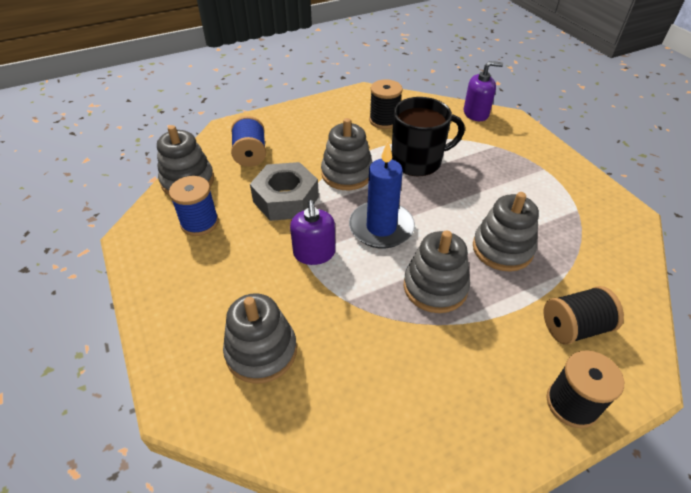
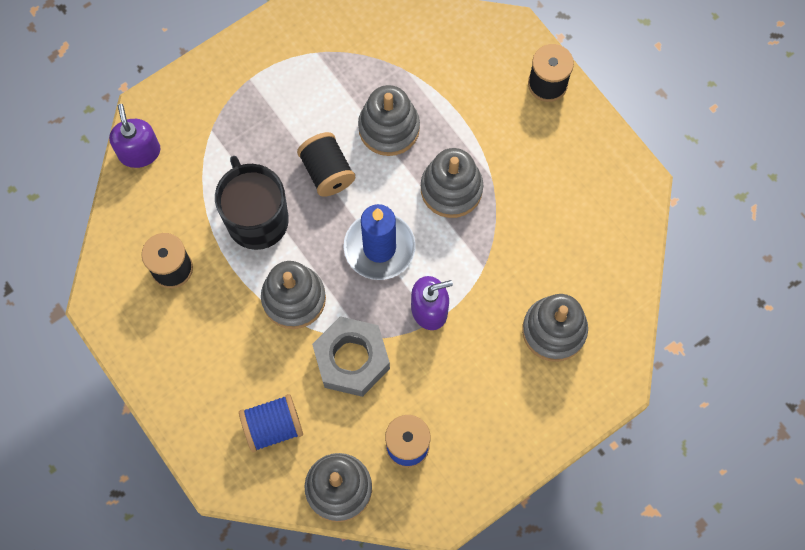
camera: 100 degrees left, 25 degrees up
black spool [544,286,624,345] -> black spool moved to [297,132,355,197]

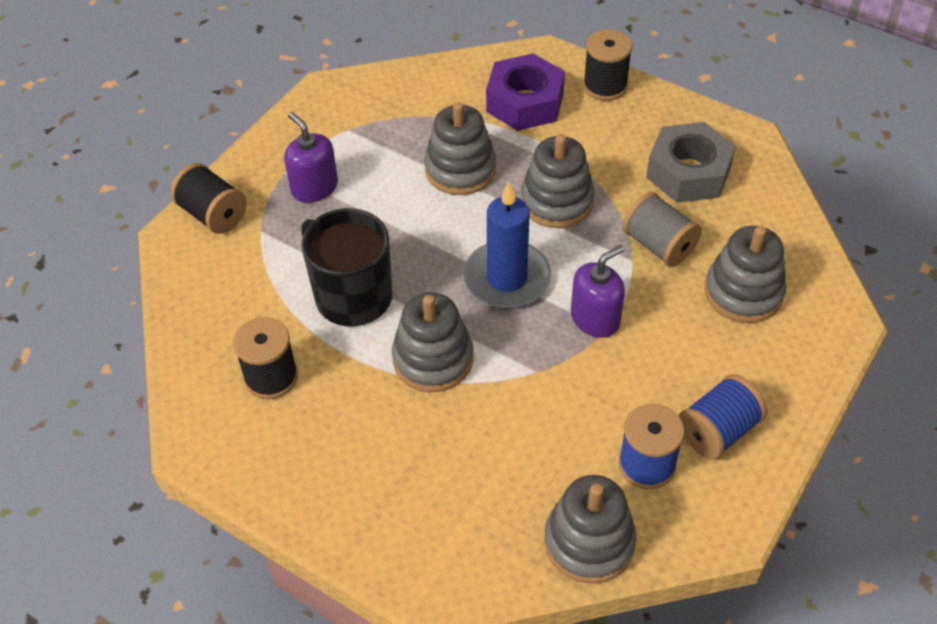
camera: 20 degrees left, 20 degrees down
purple soap dispenser [109,104,160,168] -> purple soap dispenser moved to [284,112,338,203]
blue spool [239,394,303,453] -> blue spool moved to [679,374,767,459]
black spool [297,132,355,197] -> black spool moved to [170,163,247,234]
grey nut [312,316,390,397] -> grey nut moved to [646,122,736,203]
none -> purple nut [486,53,565,131]
none -> grey spool [622,192,702,267]

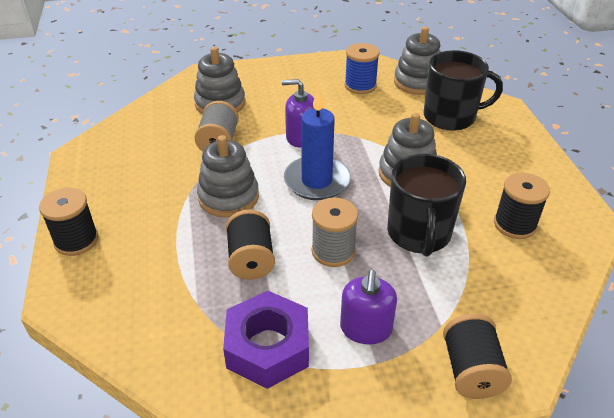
camera: 135 degrees left, 10 degrees down
grey stacking toy [424,102,496,195] -> black spool [226,209,275,280]
purple nut [486,53,565,131] -> purple nut moved to [223,291,309,389]
grey nut [646,122,736,203] -> none
blue spool [679,374,767,459] -> none
none -> grey spool [312,197,358,267]
none -> black mug [424,50,503,131]

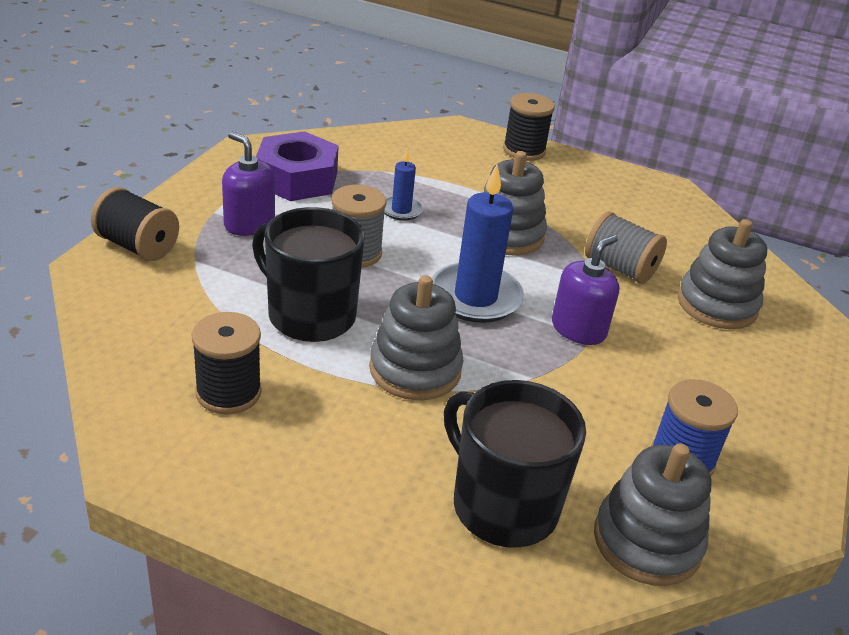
camera: 120 degrees right, 5 degrees down
black spool [226,209,275,280] -> blue candle [384,148,424,221]
black mug [424,50,503,131] -> black mug turned 105 degrees clockwise [444,380,586,548]

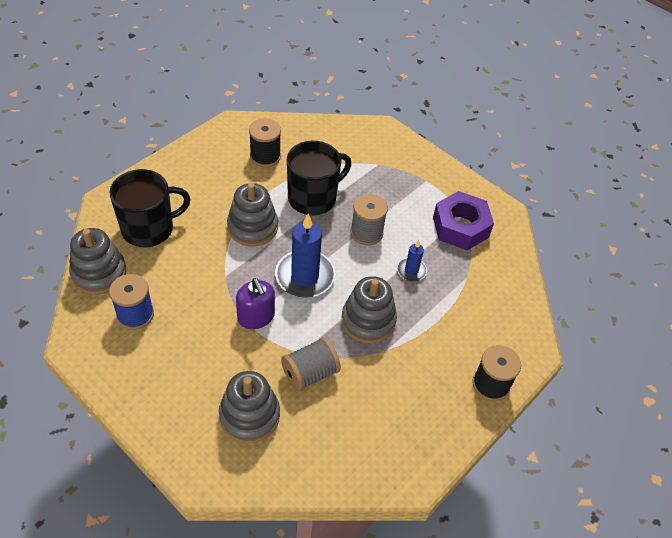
camera: 110 degrees right, 15 degrees up
black spool [91,187,179,261] -> none
purple soap dispenser [222,132,275,236] -> none

